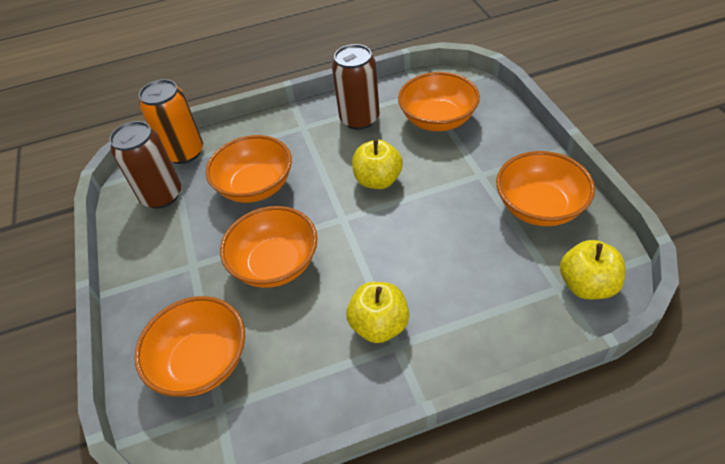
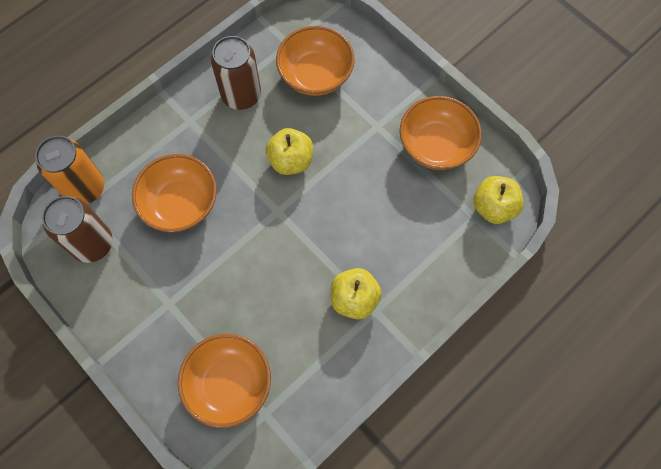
camera: 30 degrees left, 20 degrees up
orange bowl [220,206,318,288] -> none

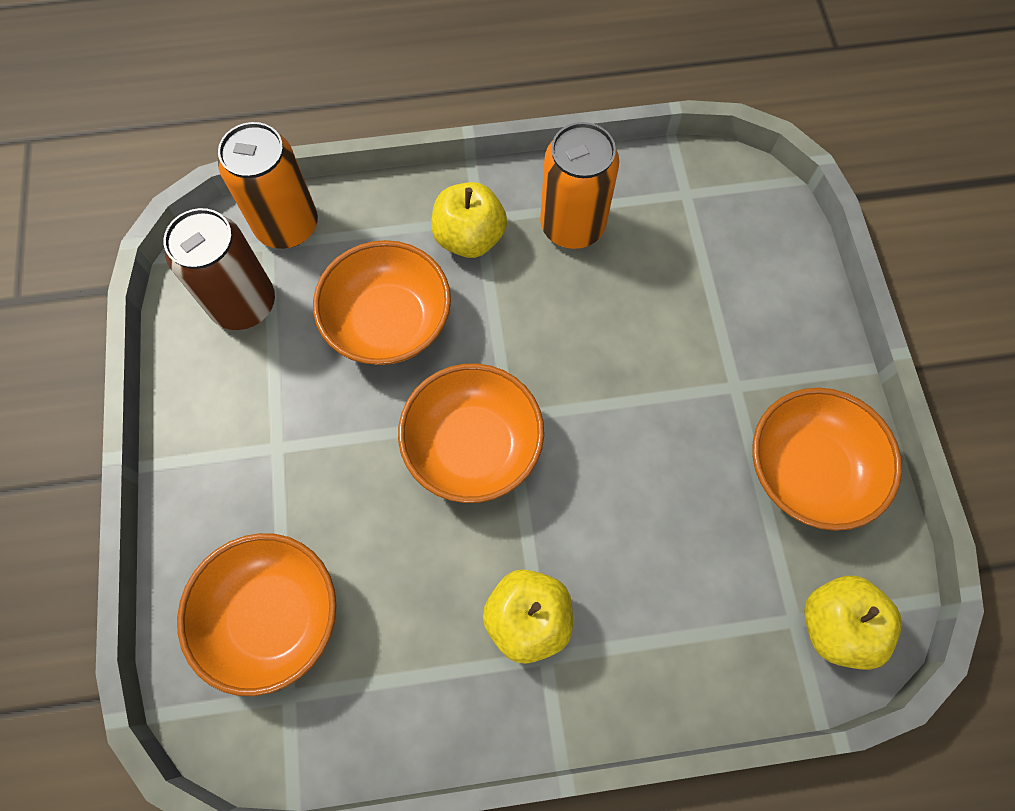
camera: 35 degrees right, 0 degrees up
brown can [211,36,261,110] -> orange can [540,122,619,249]
yellow apple [266,128,313,175] -> yellow apple moved to [431,182,507,258]
orange bowl [276,26,355,96] -> orange bowl moved to [398,363,544,503]

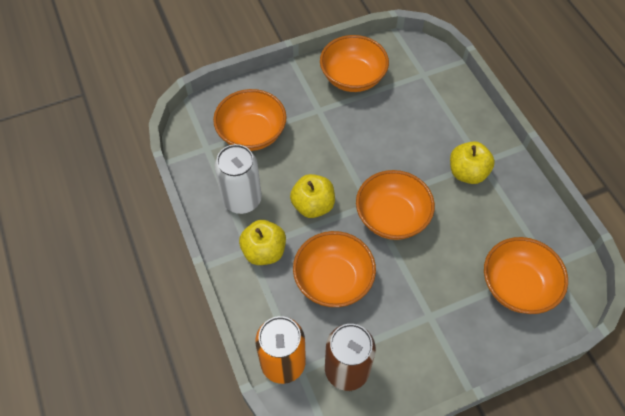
camera: 105 degrees left, 10 degrees down
orange can [540,122,619,249] -> white can [214,144,262,214]
yellow apple [804,576,902,670] -> yellow apple moved to [290,174,335,218]
none -> orange bowl [213,89,287,151]

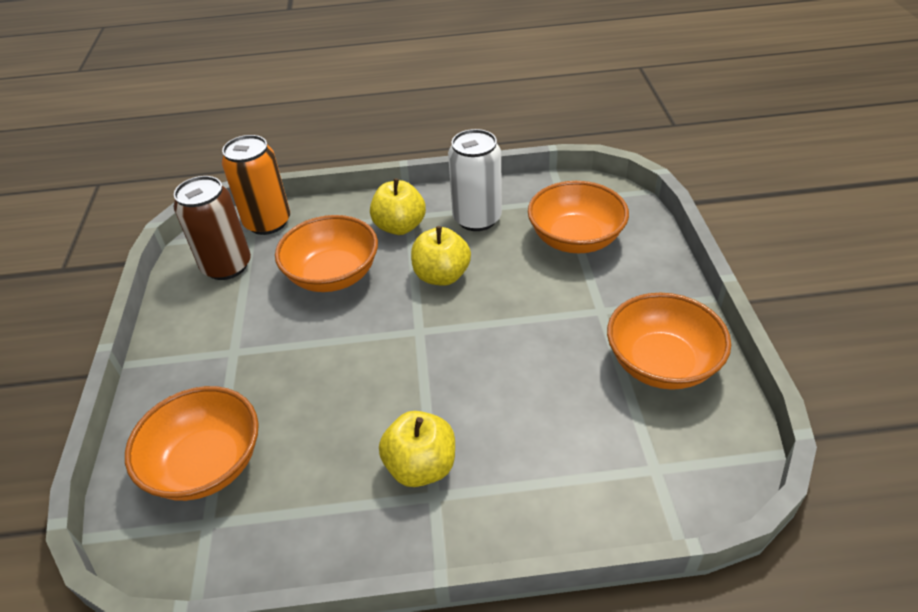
camera: 110 degrees right, 15 degrees down
orange bowl [356,170,435,240] -> none

